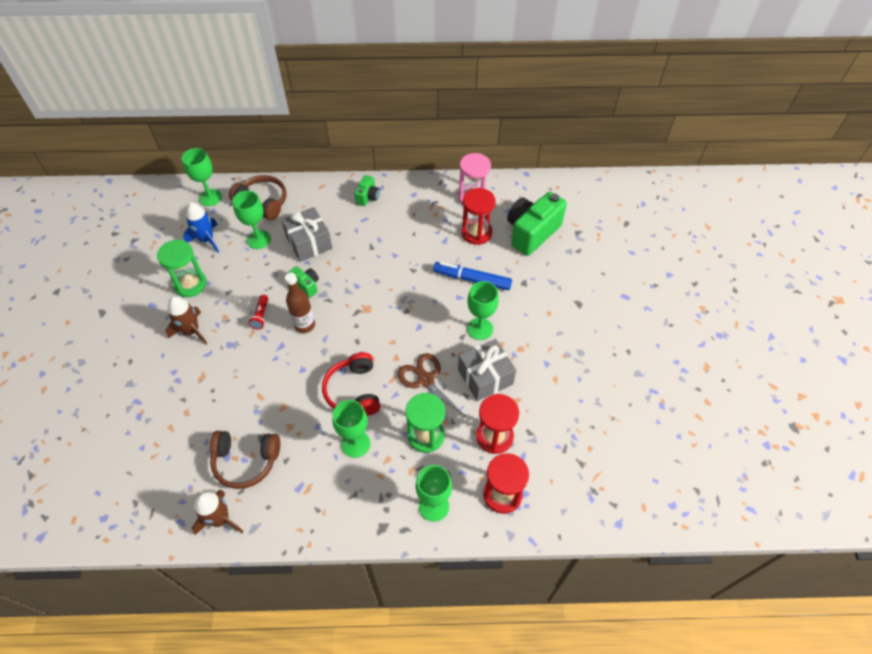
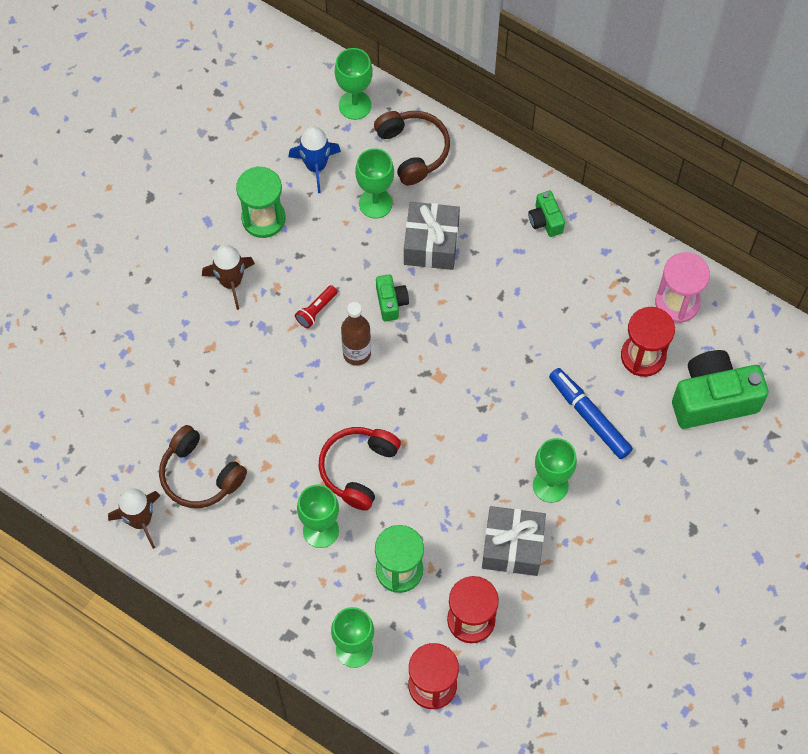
camera: 35 degrees right, 10 degrees up
green camera [354,175,380,206] -> green camera turned 105 degrees clockwise [528,191,565,237]
brown scissors [397,353,467,427] -> none

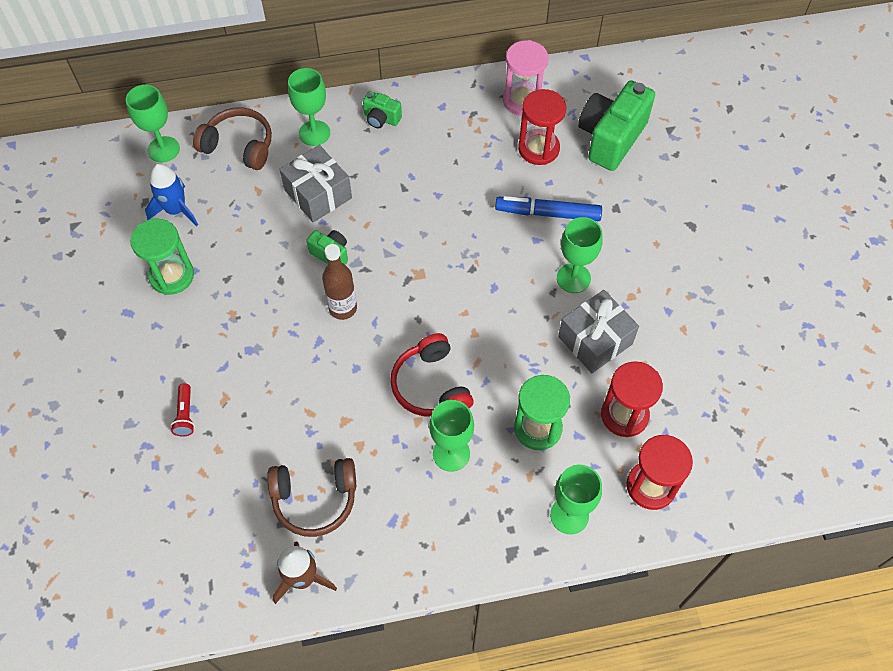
camera: 45 degrees left, 5 degrees down
brown rocket [202,245,255,310] -> none
red flashlight [295,285,337,328] -> red flashlight moved to [171,383,195,437]
green goblet [355,148,394,219] -> green goblet moved to [288,68,330,146]

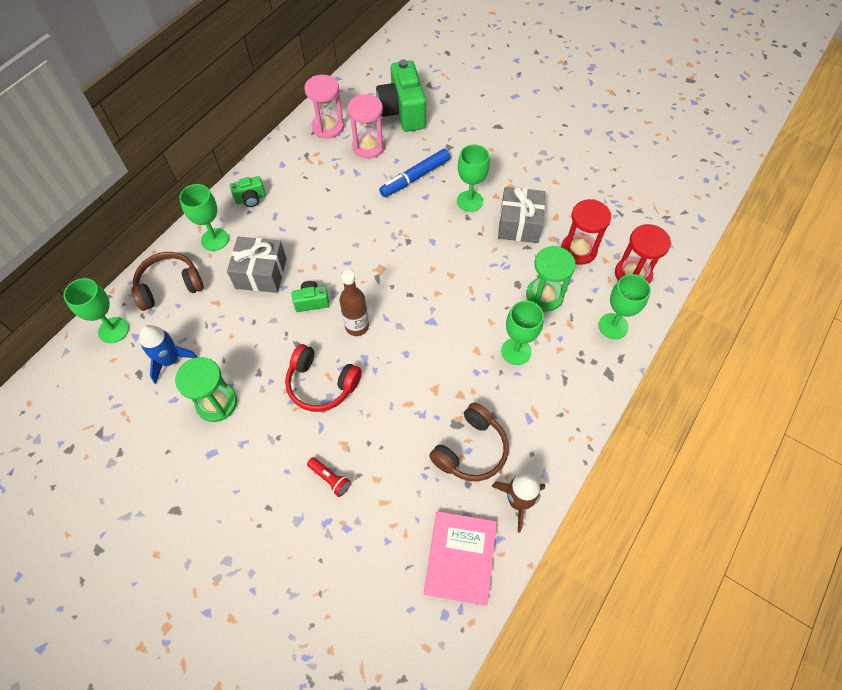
camera: 45 degrees left, 0 degrees up
red headphones [391,333,474,417] -> red headphones moved to [285,344,362,412]
red hourglass [518,89,566,165] -> pink hourglass [348,94,385,159]
none -> pink book [424,511,497,606]

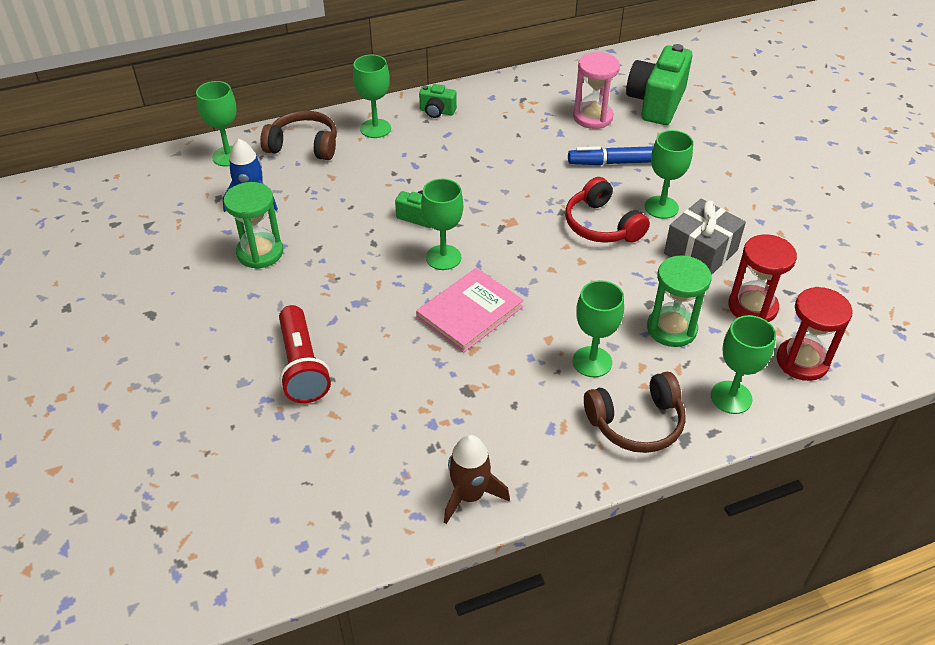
camera: 35 degrees right, 15 degrees down
grey gift [227,237,286,293] -> none
red headphones [285,344,362,412] -> red headphones moved to [565,177,650,243]
pink hourglass [304,75,344,138] -> none
red flashlight [307,457,351,497] -> red flashlight [279,305,331,403], size x1.97
brown bottle [339,270,369,336] -> green goblet [421,179,463,270]
pink book [424,511,497,606] -> pink book moved to [416,268,524,353]
brown headphones [429,403,509,481] -> brown headphones moved to [584,372,686,453]

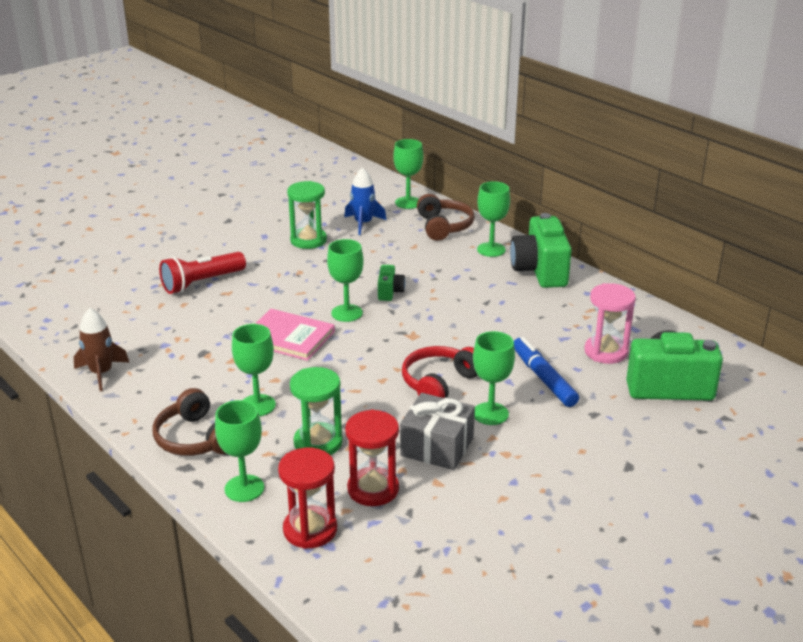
camera: 70 degrees right, 15 degrees down
green camera [419,84,457,118] -> green camera [510,213,572,288], size x2.07

